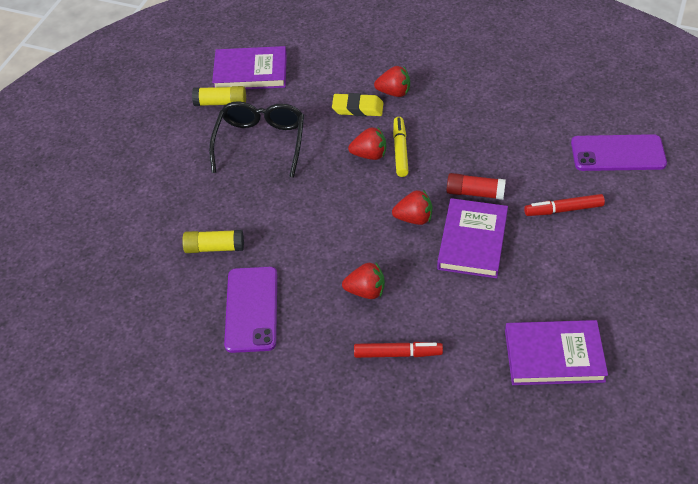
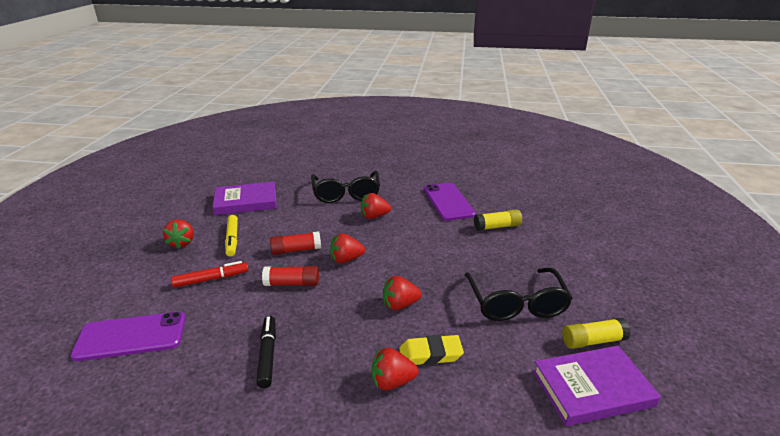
camera: 165 degrees right, 20 degrees down
red marker [354,342,443,358] -> black glasses [311,171,380,203]
yellow marker [393,117,409,177] -> yellow marker moved to [225,215,238,256]
purple book [437,198,508,278] -> red glue stick [270,231,321,255]
none -> red strawberry [163,219,194,248]
none -> black marker [256,316,276,388]

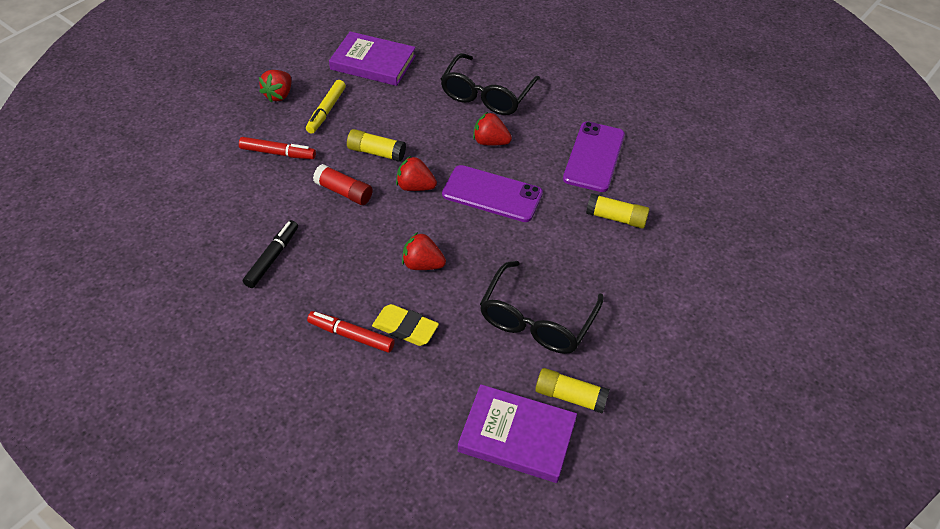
camera: 30 degrees right, 20 degrees up
purple phone [70,312,186,361] -> purple phone moved to [442,165,543,222]
red glue stick [270,231,321,255] -> yellow glue stick [347,129,406,162]
red strawberry [371,348,419,390] -> red marker [307,311,395,353]

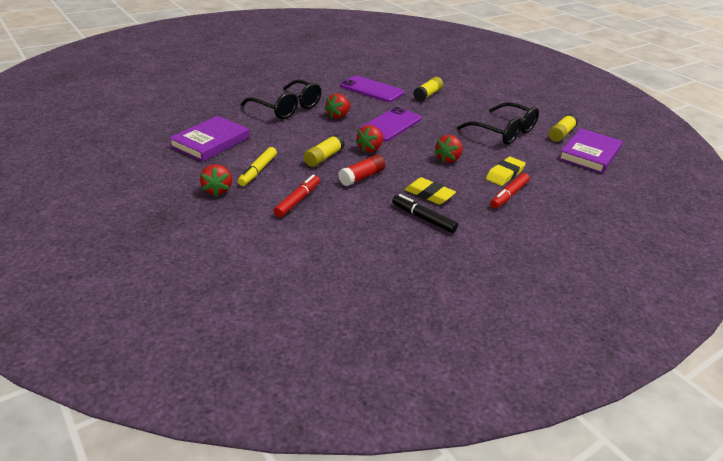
camera: 75 degrees left, 15 degrees down
red strawberry [259,70,291,102] -> red strawberry turned 45 degrees clockwise [200,164,232,197]
yellow marker [306,80,346,133] -> yellow marker turned 75 degrees clockwise [238,147,277,186]
none -> yellow eraser [404,177,456,205]

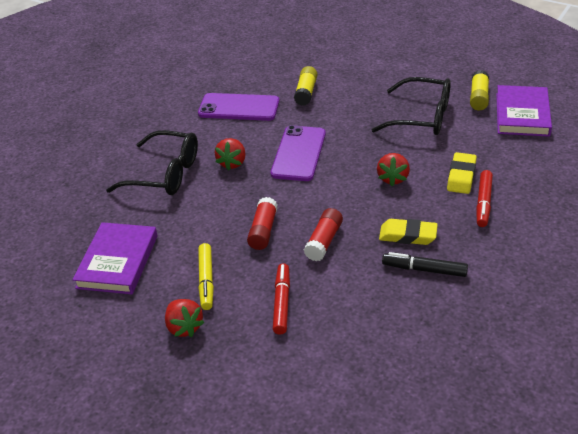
camera: 20 degrees left, 5 degrees up
yellow glue stick [304,134,345,167] -> red glue stick [247,197,278,250]
red strawberry [355,125,383,153] -> none

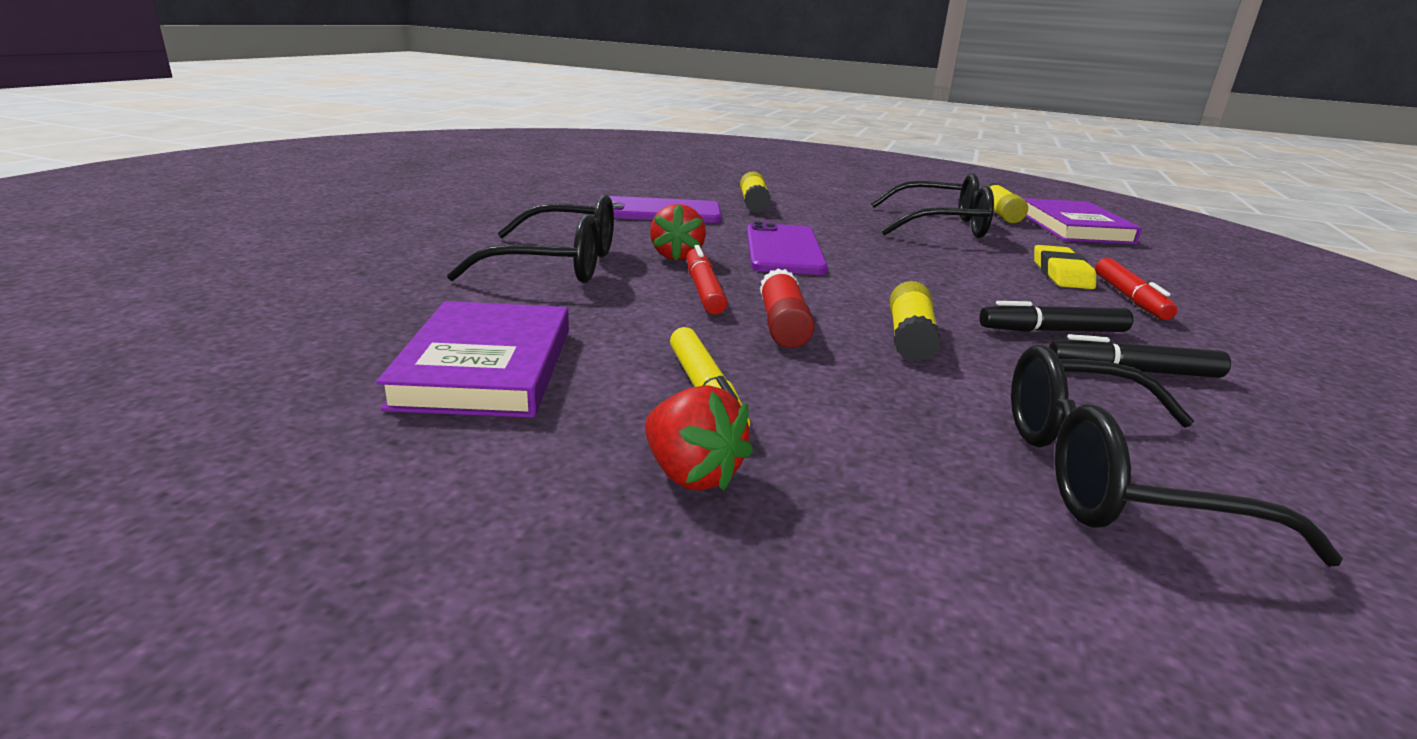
camera: 15 degrees left, 15 degrees down
red marker [273,263,290,334] -> red marker moved to [687,245,728,315]
red glue stick [304,208,343,261] -> yellow glue stick [890,281,941,362]
red strawberry [377,153,410,186] -> none
yellow eraser [379,219,438,245] -> black marker [979,301,1133,332]
none -> black glasses [1011,345,1343,567]

